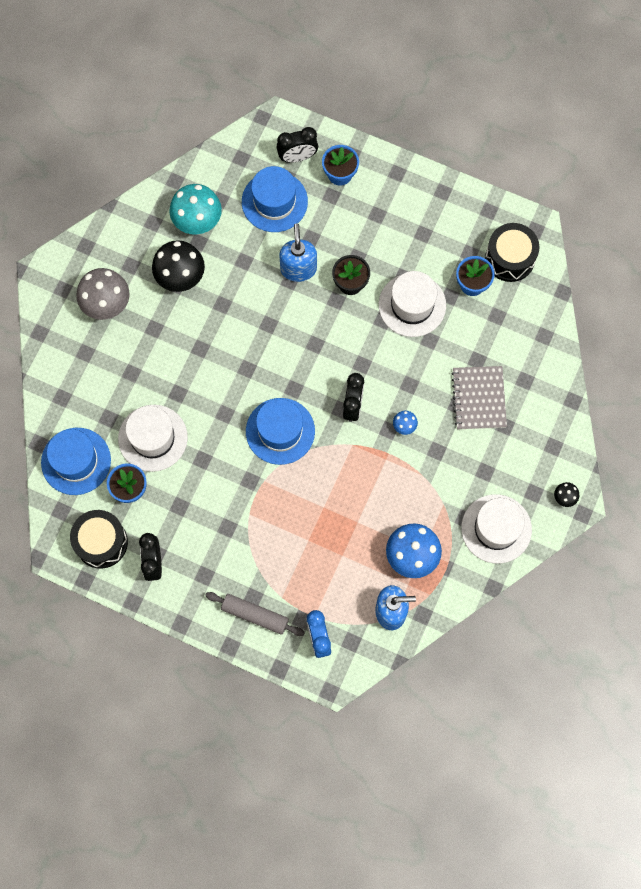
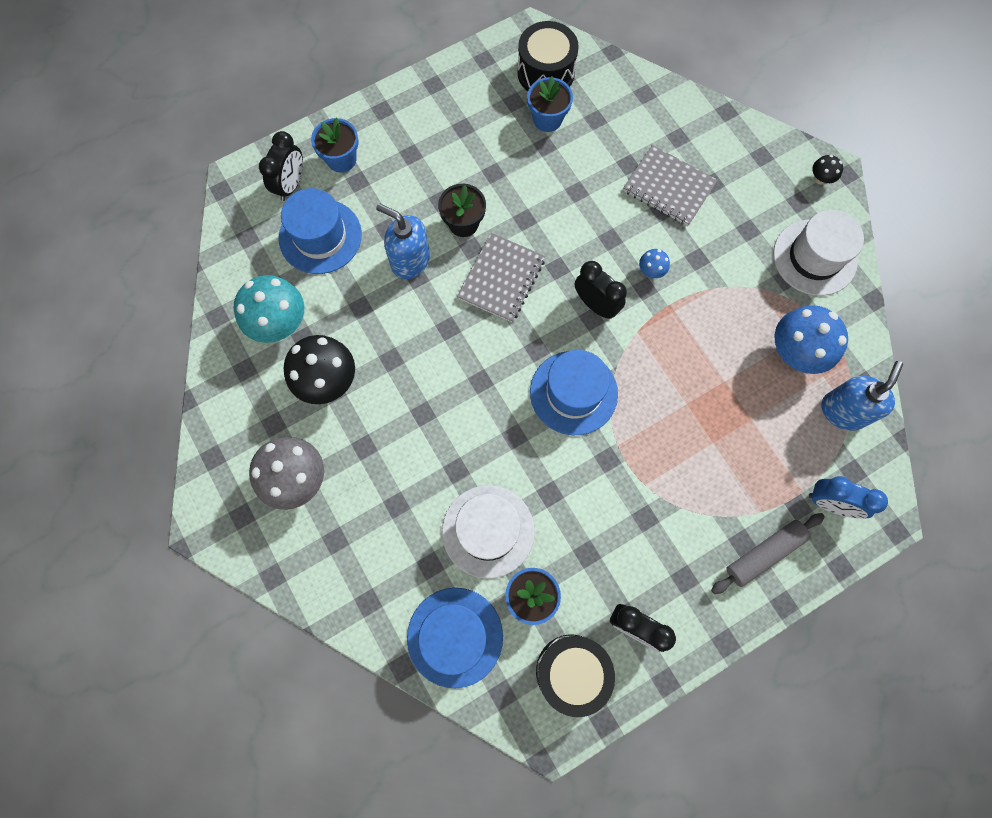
camera: 55 degrees left, 0 degrees up
white hat [379,271,446,337] -> none
none -> grey notebook [457,233,545,322]

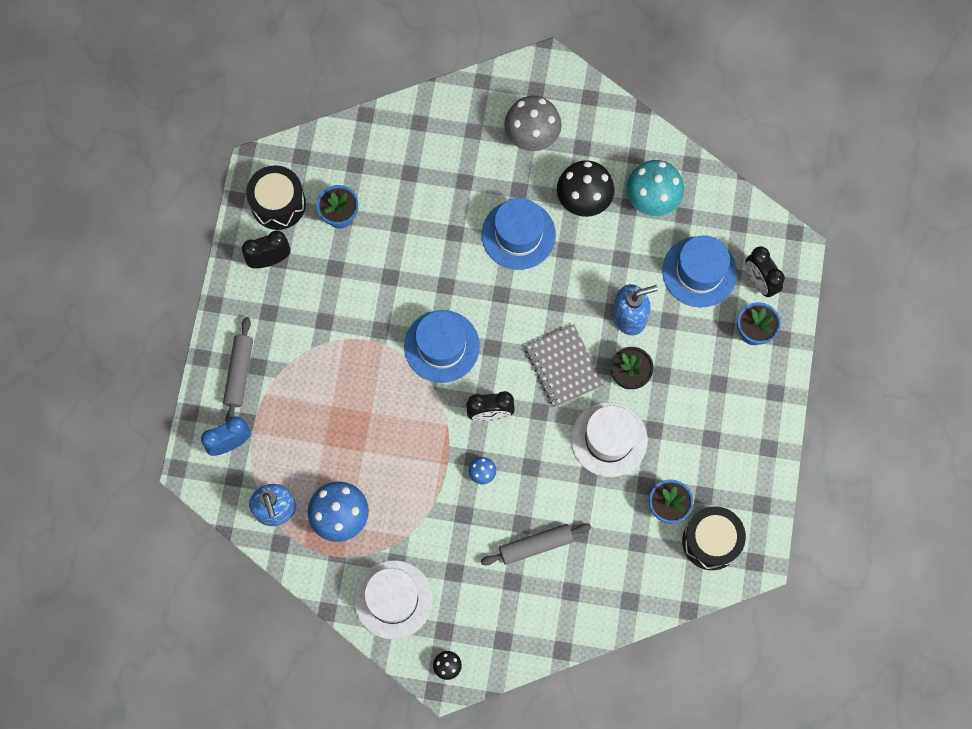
camera: 130 degrees right, 0 degrees up
blue hat [407,588,503,688] -> blue hat moved to [482,198,556,270]
white hat [442,485,535,579] -> white hat moved to [571,402,648,477]
grey notebook [623,145,718,226] -> grey rolling pin [481,523,591,565]

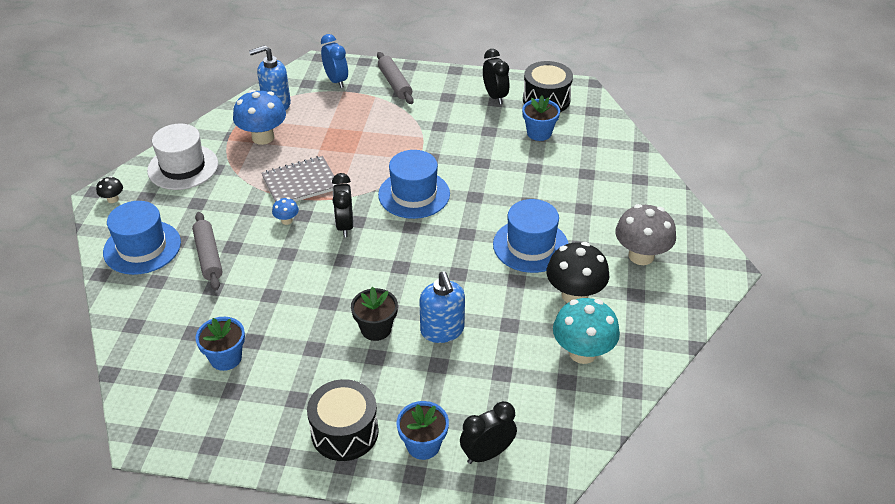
camera: 90 degrees right, 30 degrees down
grey rolling pin [223,317,253,422] -> grey rolling pin turned 60 degrees clockwise [377,52,414,104]
grey notebook [525,324,604,408] -> grey notebook moved to [261,156,336,202]
white hat [571,402,648,477] -> none
blue hat [662,235,737,307] -> blue hat moved to [103,201,181,275]
black drum [682,506,746,570] -> black drum moved to [307,379,379,461]

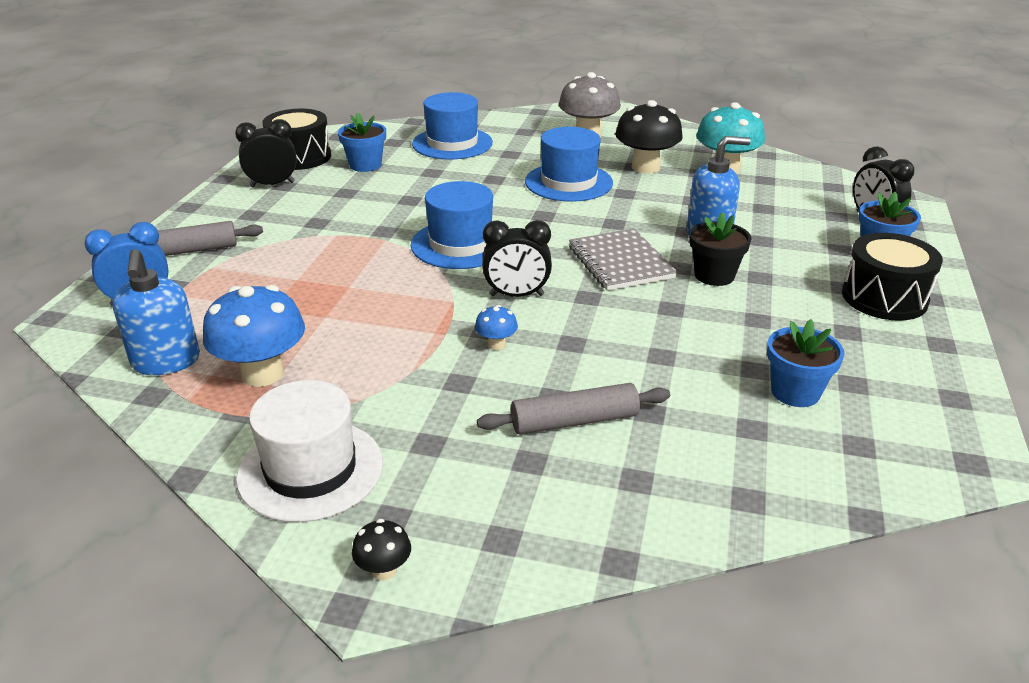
camera: 85 degrees left, 10 degrees down
blue hat [103,201,181,275] -> blue hat moved to [412,92,493,159]
grey notebook [261,156,336,202] -> grey notebook moved to [569,229,677,291]

